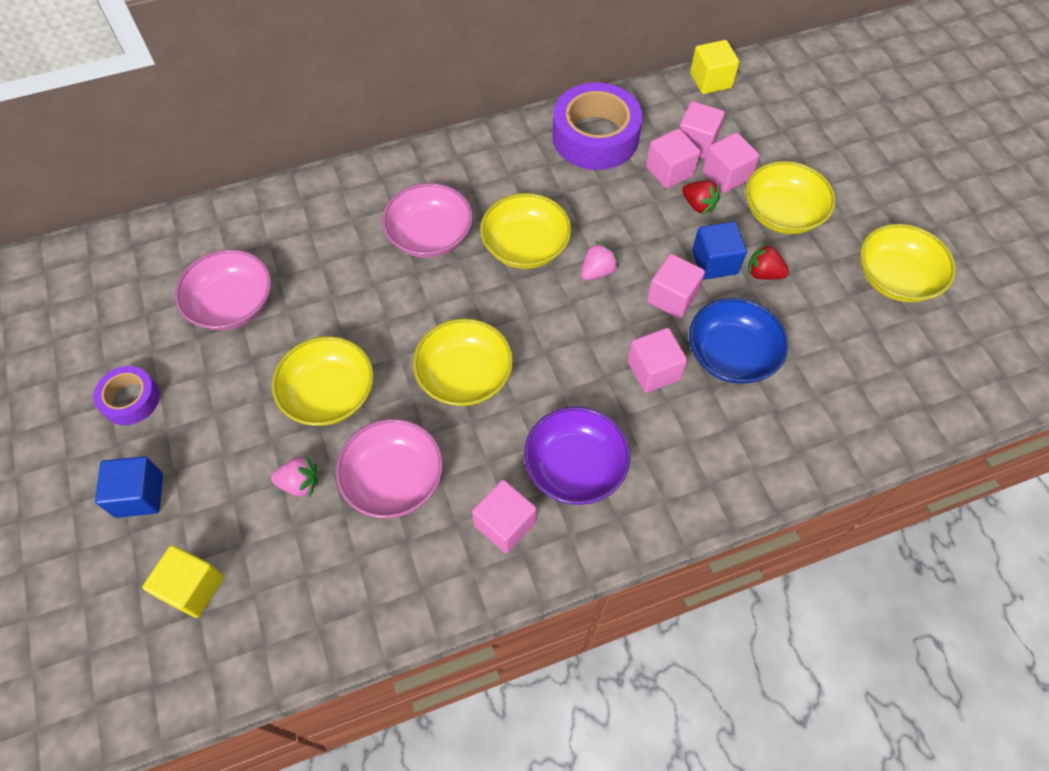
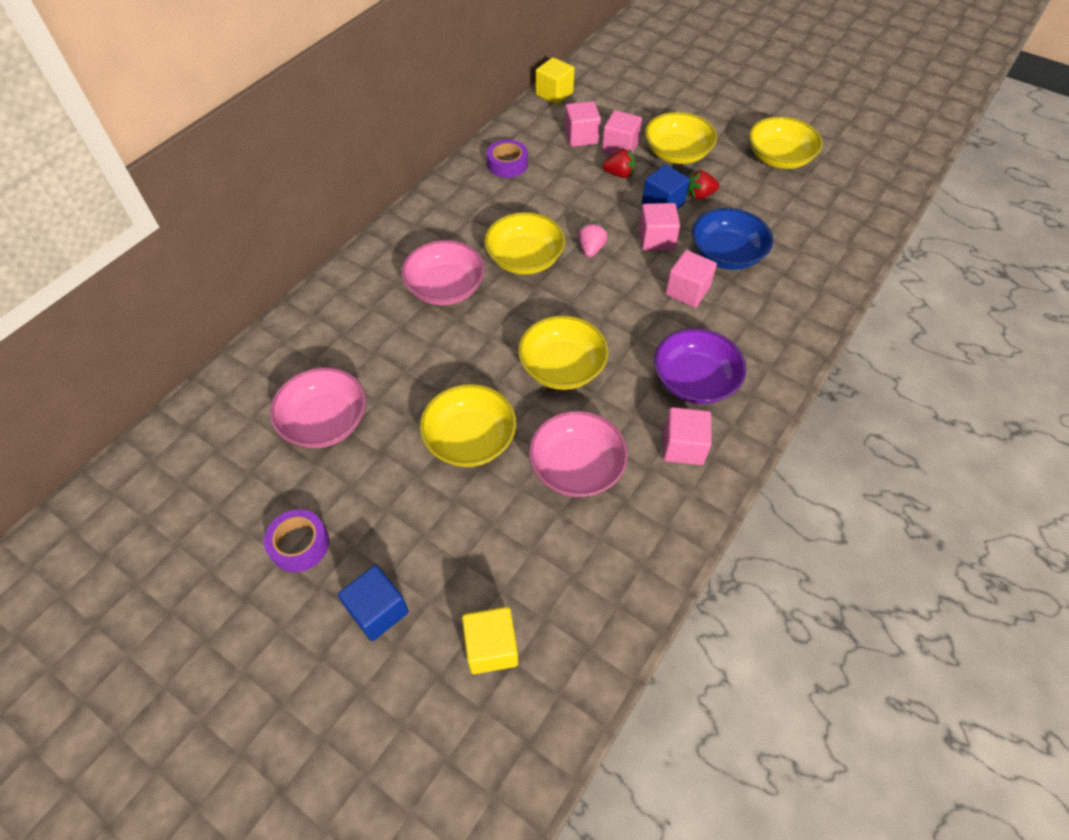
camera: 35 degrees left, 5 degrees down
pink strawberry [271,456,318,497] -> none
purple tape [552,82,643,170] -> purple tape [487,140,528,178], size x0.54
pink cube [646,129,700,189] -> none

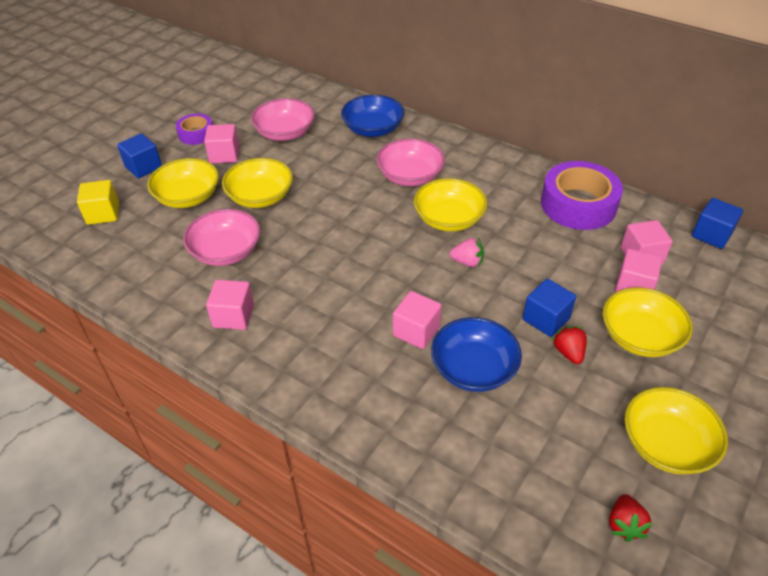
camera: 90 degrees right, 10 degrees down
purple tape [487,140,528,178] -> purple tape [541,161,623,230], size x1.85
yellow bowl [518,315,609,390] -> yellow bowl moved to [147,158,219,208]
yellow cube [536,57,575,105] -> blue cube [692,198,743,249]
red strawberry [603,149,635,178] -> red strawberry moved to [609,494,653,542]
pink cube [639,203,680,251] -> pink cube moved to [204,124,239,163]
purple bowl [654,328,746,404] -> none
none -> blue bowl [341,95,404,137]

